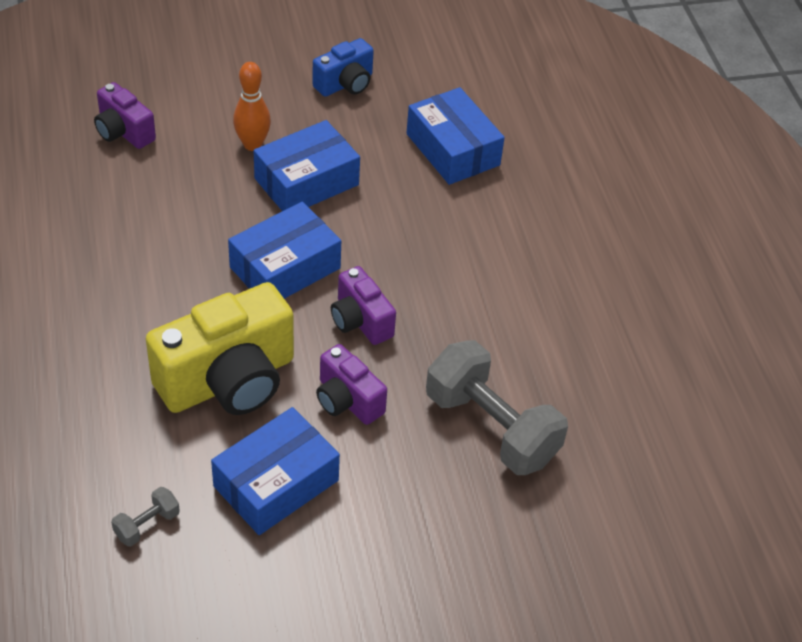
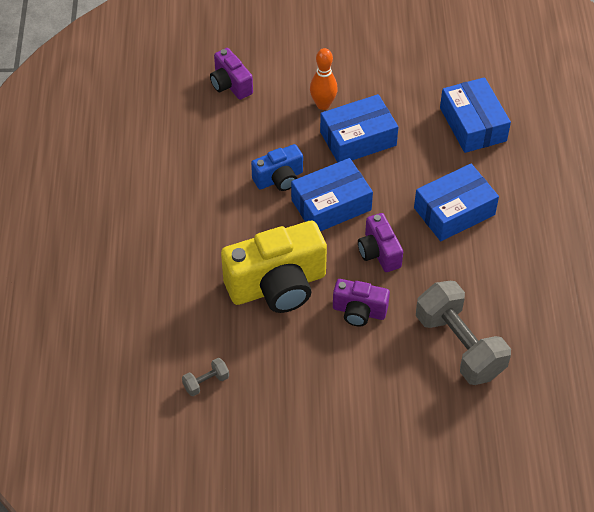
camera: 15 degrees right, 5 degrees up
blue box [211,407,340,535] -> blue box moved to [414,164,499,241]
blue camera [312,38,374,97] -> blue camera moved to [251,144,303,191]
purple camera [316,344,387,425] -> purple camera turned 45 degrees counterclockwise [333,279,390,326]

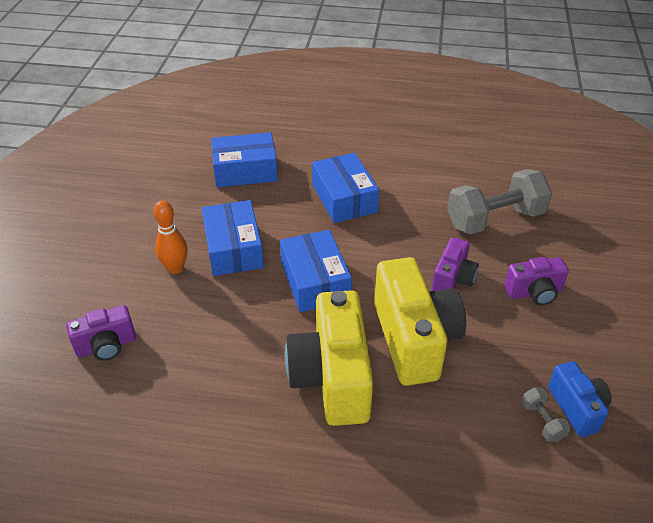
camera: 80 degrees left, 10 degrees down
blue camera [251,144,303,191] -> blue camera moved to [548,361,612,437]
purple camera [358,213,403,272] -> purple camera moved to [504,257,569,305]
none -> yellow camera [285,290,374,426]

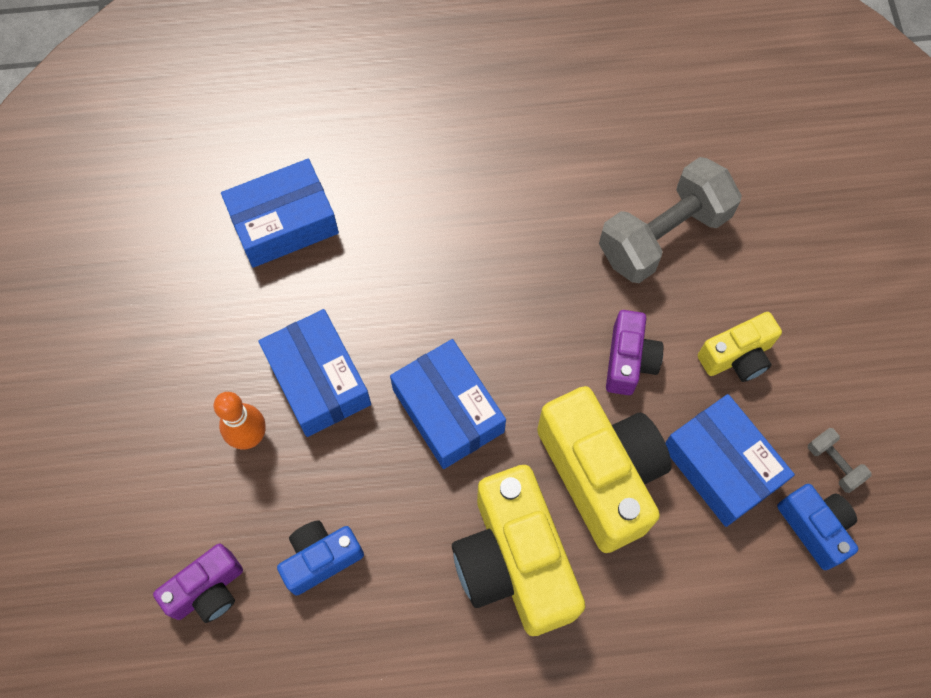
camera: 15 degrees left, 25 degrees up
blue box [312,153,379,223] -> blue box moved to [665,394,795,527]
purple camera [504,257,569,305] -> yellow camera [698,312,782,382]
grey dumbbell [521,387,571,442] -> grey dumbbell moved to [808,428,871,493]
none -> blue camera [277,520,364,596]

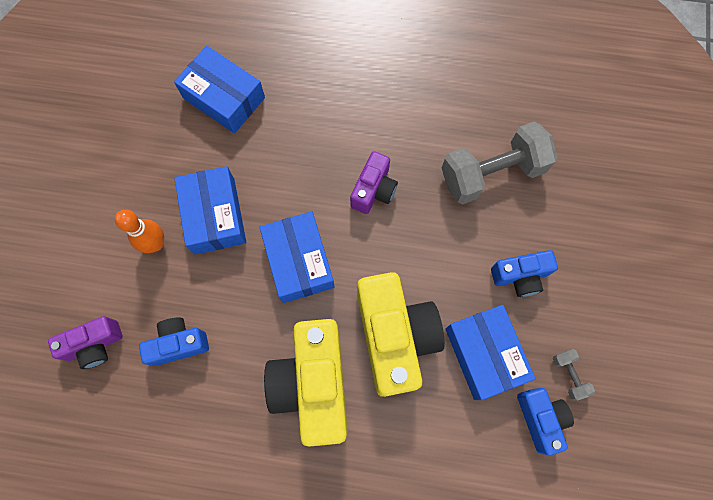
camera: 15 degrees right, 5 degrees up
blue box [221,159,339,268] -> blue box turned 45 degrees clockwise [174,46,265,133]
purple camera [606,310,663,395] -> purple camera moved to [350,151,398,214]
yellow camera [698,312,782,382] -> blue camera [491,250,558,297]

